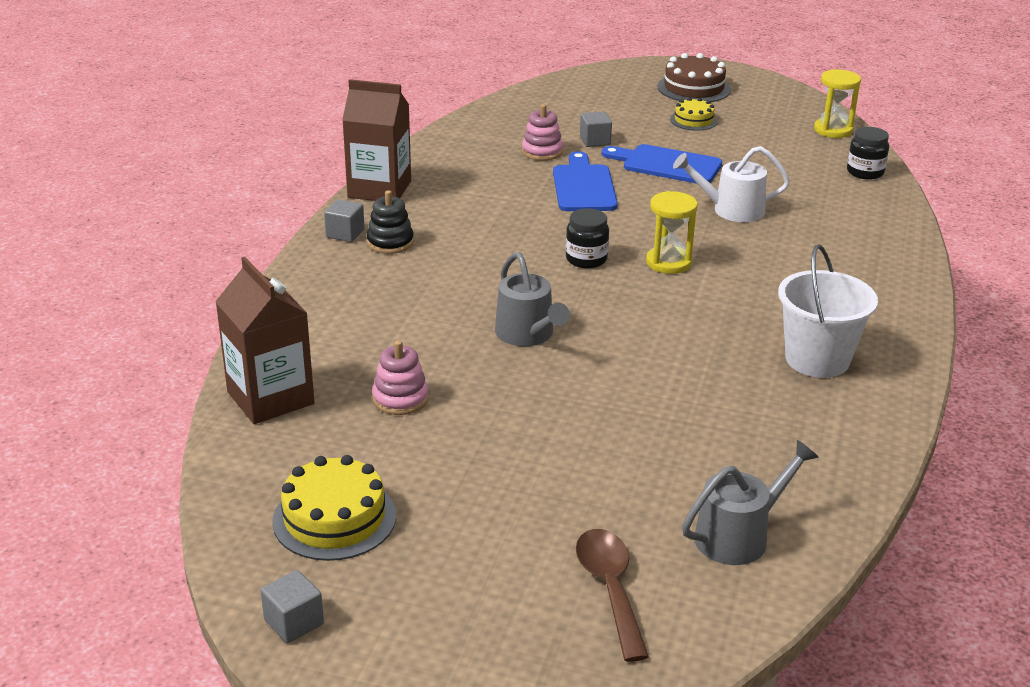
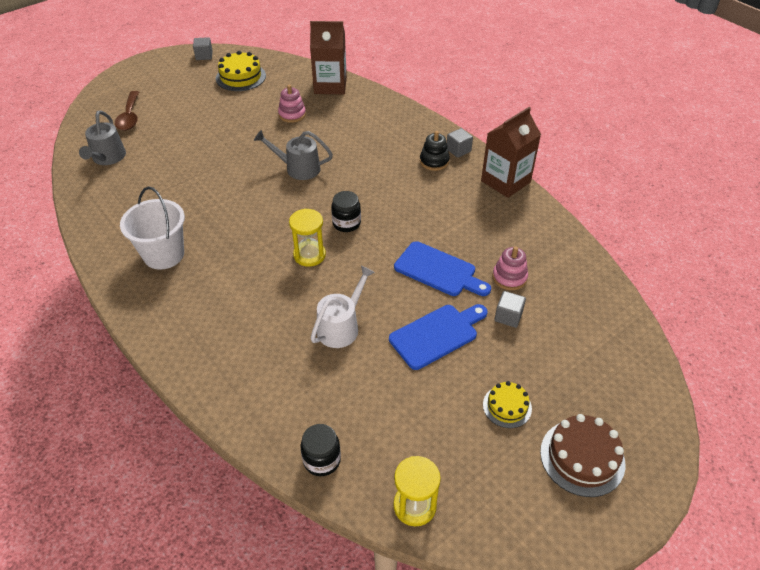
camera: 125 degrees right, 15 degrees up
brown spoon [576,529,649,662] -> brown spoon turned 60 degrees clockwise [115,91,139,131]

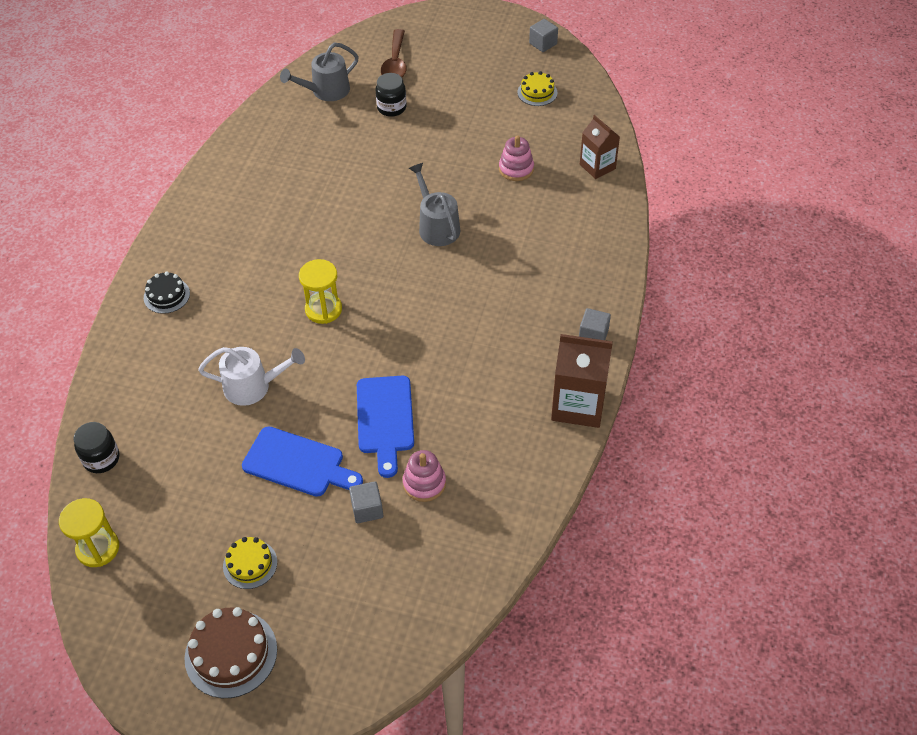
camera: 55 degrees right, 5 degrees up
brown spoon [115,91,139,131] -> brown spoon turned 45 degrees counterclockwise [381,29,407,77]
white bucket [120,187,185,270] -> none
yellow cake [216,51,266,91] -> yellow cake [517,71,557,106], size x0.62
brown carton [310,21,347,94] -> brown carton [580,115,620,179], size x0.63
black jar [331,191,361,232] -> black jar moved to [375,73,407,117]
black stacking toy [420,131,450,171] -> none
none -> black cake [144,271,190,314]

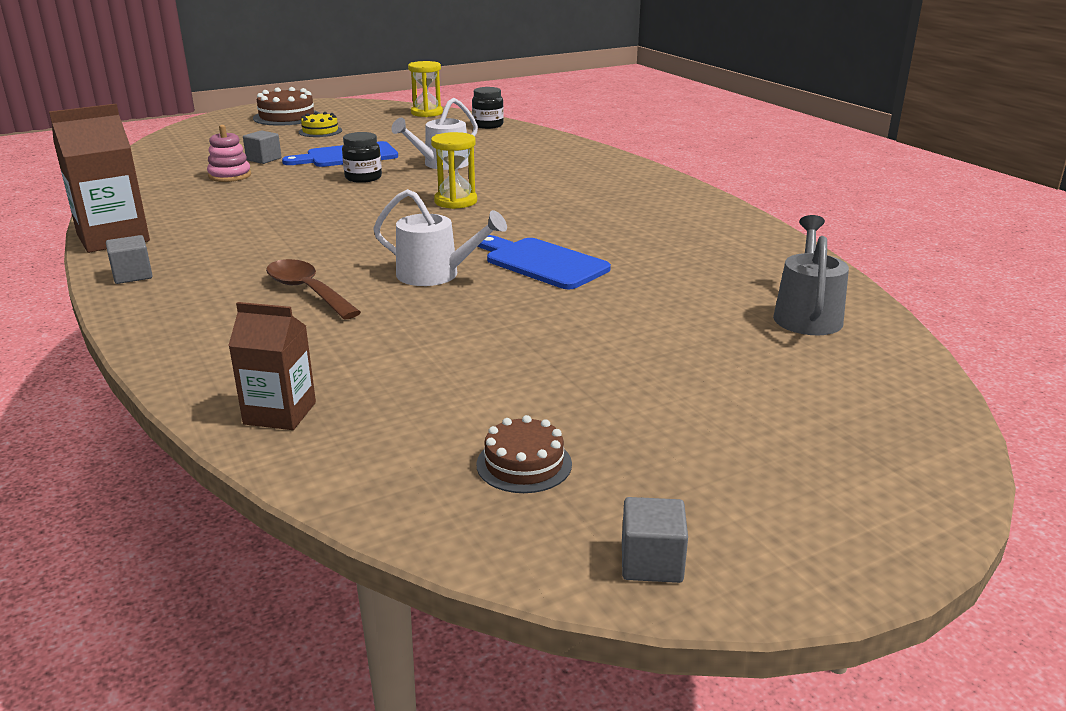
camera: 135 degrees right, 25 degrees down
black cake [144,271,190,314] -> none
blue cutting board [357,376,414,478] -> blue cutting board moved to [477,235,611,289]
black jar [375,73,407,117] -> black jar moved to [342,132,382,183]
brown spoon [381,29,407,77] -> brown spoon moved to [266,259,361,320]
grey watering can [409,163,460,246] -> white watering can [373,189,507,286]
pink stacking toy [499,136,534,181] -> none
yellow cake [517,71,557,106] -> brown cake [476,415,572,493]

